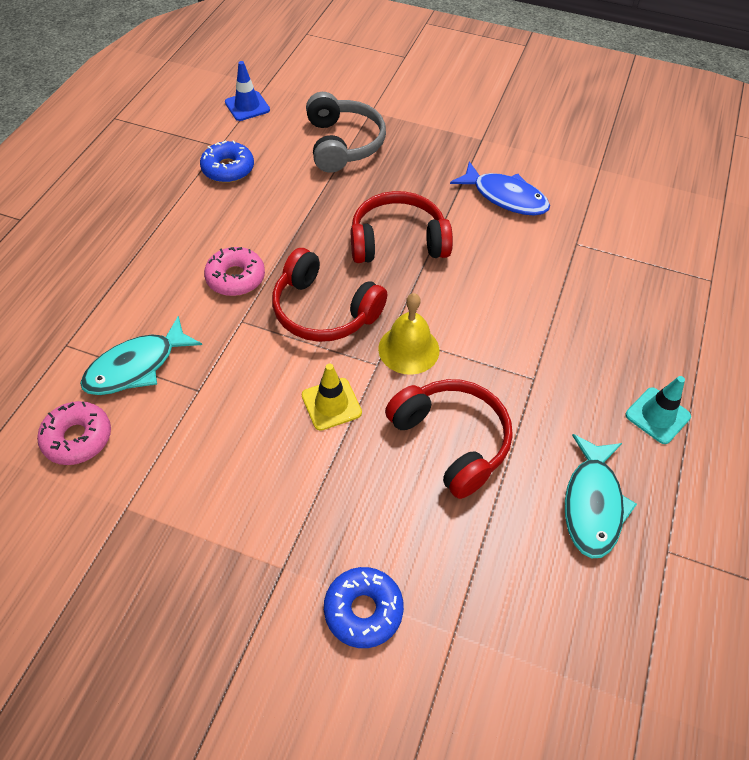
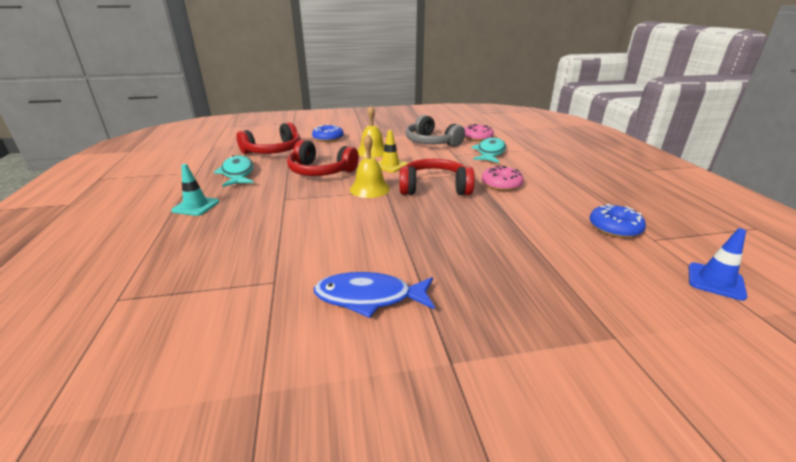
camera: 150 degrees right, 25 degrees down
grey headphones [306,92,386,173] -> grey headphones moved to [406,115,465,147]
red headphones [351,191,453,263] -> red headphones moved to [236,122,301,154]
none -> yellow bell [357,106,385,158]

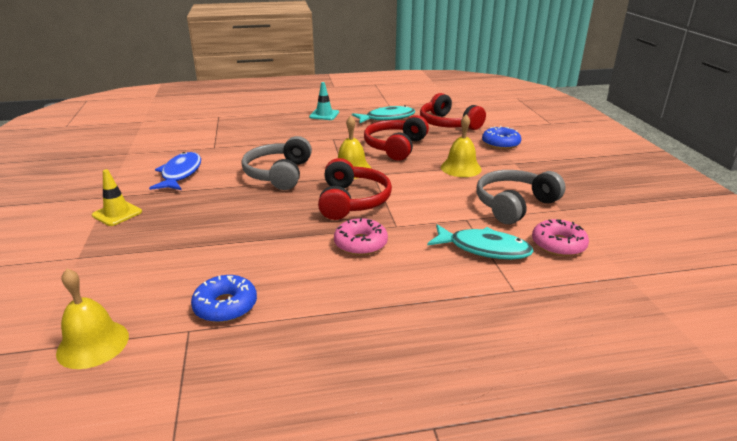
camera: 90 degrees right, 0 degrees up
yellow traffic cone [378,130,408,173] -> yellow traffic cone moved to [92,169,142,226]
blue traffic cone [689,228,747,301] -> yellow bell [56,269,129,369]
none -> grey headphones [241,136,312,190]

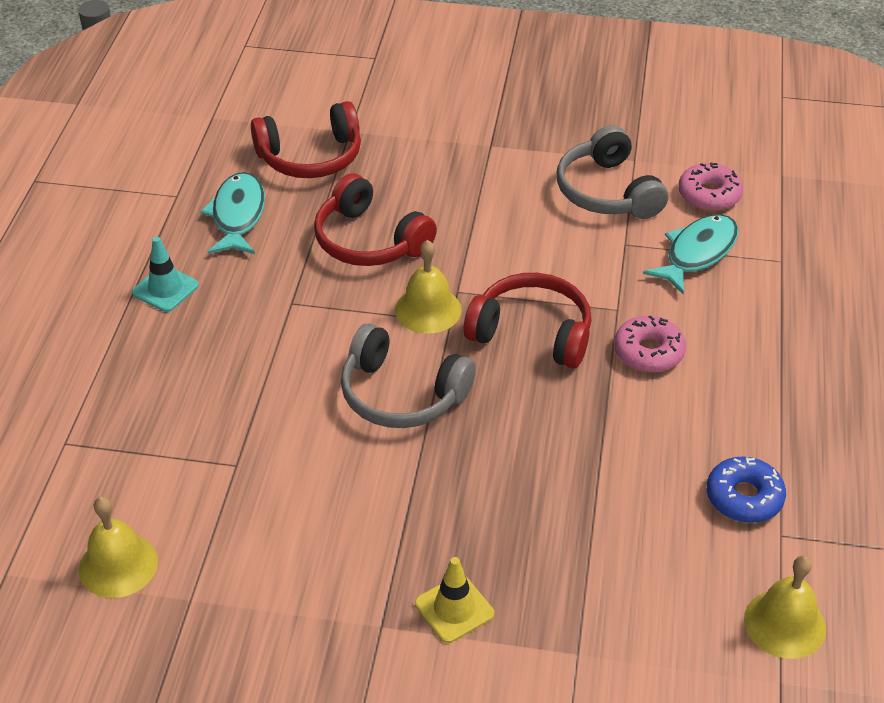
camera: 70 degrees left, 15 degrees up
blue fish [149,152,201,190] -> none
yellow bell [441,114,482,177] -> yellow bell moved to [79,496,158,598]
blue donut [482,126,521,149] -> none

